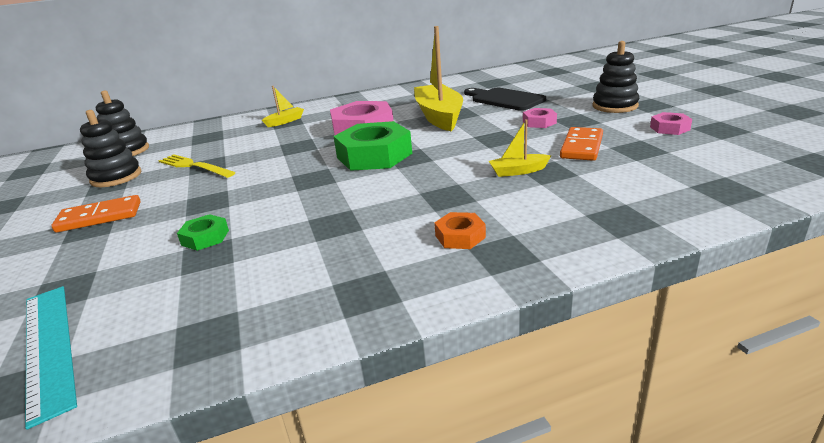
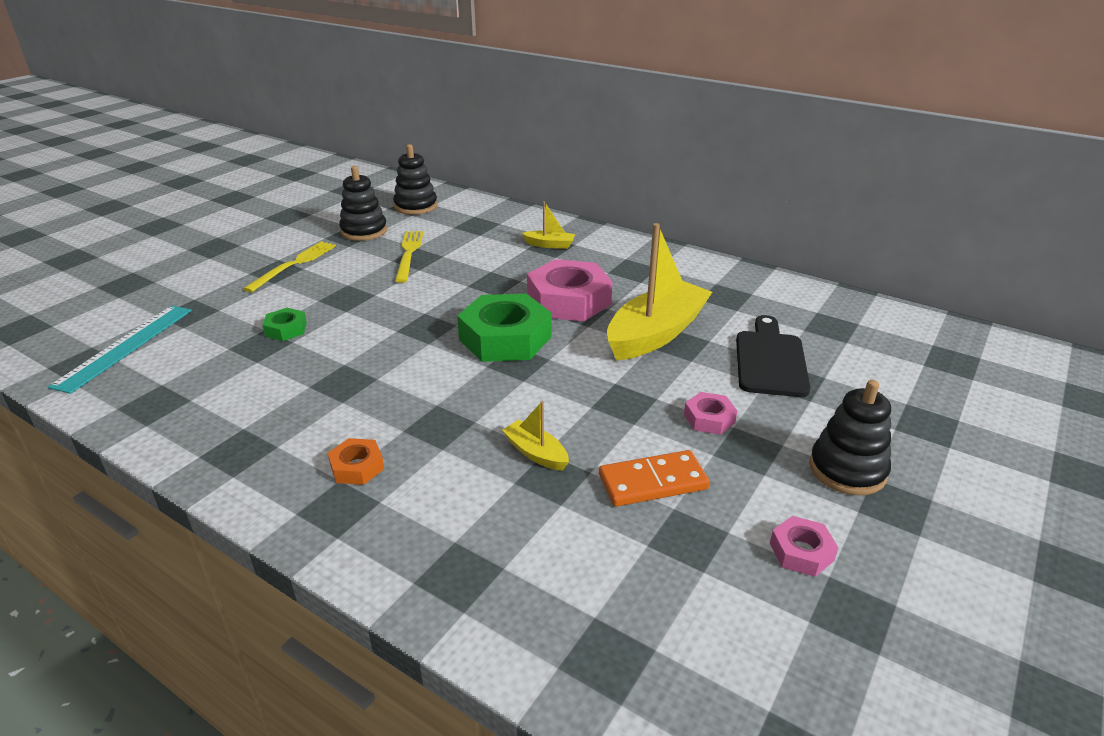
camera: 50 degrees right, 5 degrees up
orange domino [51,195,141,232] -> yellow fork [243,241,336,292]

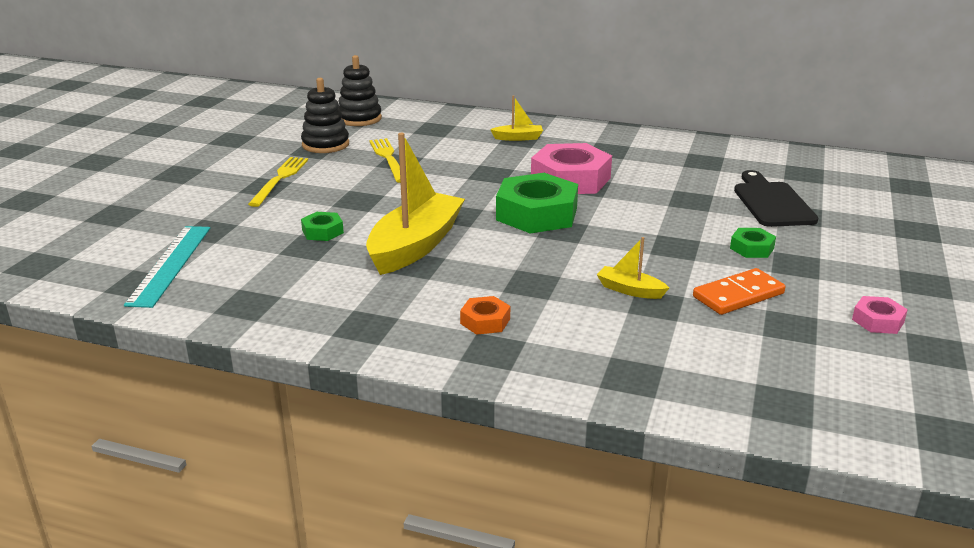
camera: 15 degrees left, 5 degrees down
yellow boat [607,223,712,361] -> yellow boat moved to [366,133,465,275]
pink nut [684,392,737,435] -> green nut [730,228,776,258]
black stacking toy [809,380,891,495] -> none

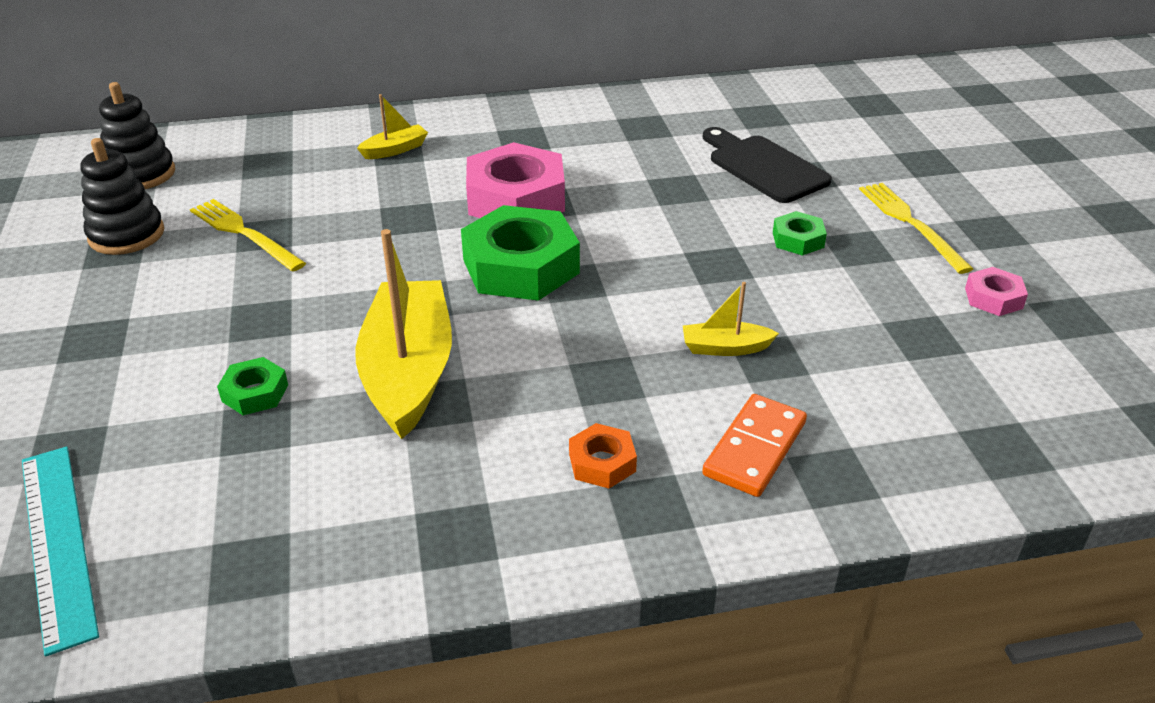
camera: 30 degrees left, 10 degrees up
yellow fork [248,157,308,207] -> yellow fork moved to [859,183,973,274]
orange domino [693,268,785,315] -> orange domino moved to [702,394,807,497]

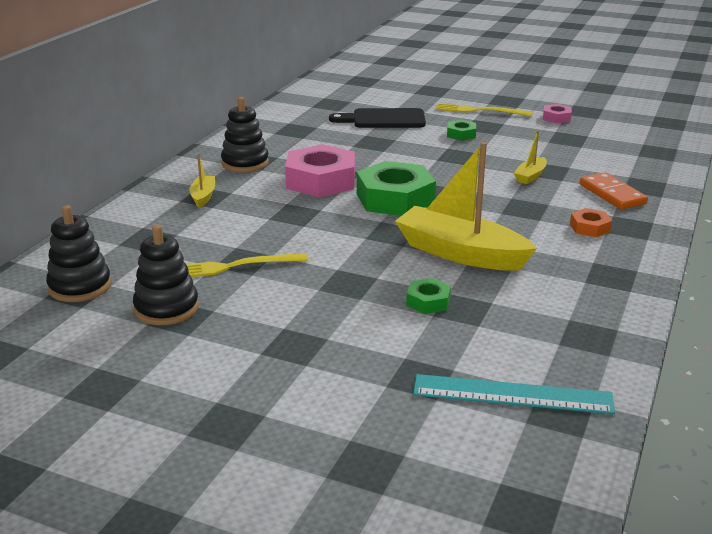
camera: 55 degrees left, 10 degrees down
none -> black stacking toy [221,97,269,172]

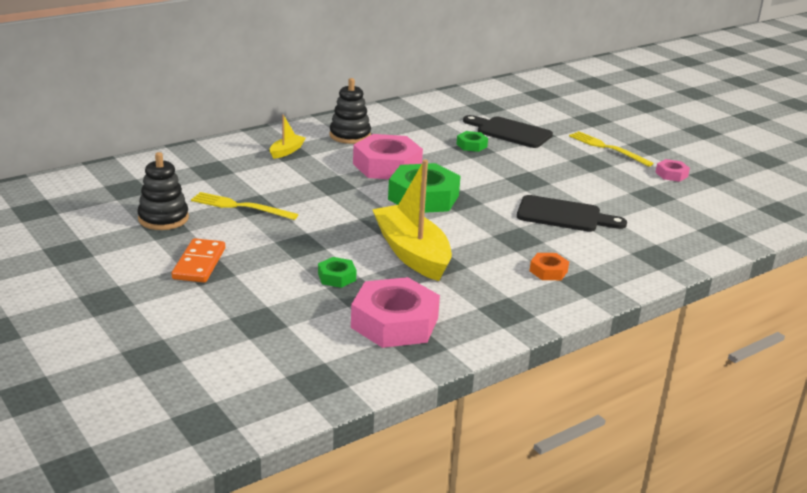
camera: 30 degrees right, 0 degrees up
black stacking toy [46,205,111,302] -> none
turquoise ruler [413,374,615,414] -> none
green nut [447,120,476,141] -> green nut moved to [457,131,488,152]
yellow boat [514,130,547,184] -> black cutting board [517,195,627,232]
orange domino [580,172,648,209] -> orange domino moved to [172,238,225,283]
none -> pink nut [351,277,440,348]

